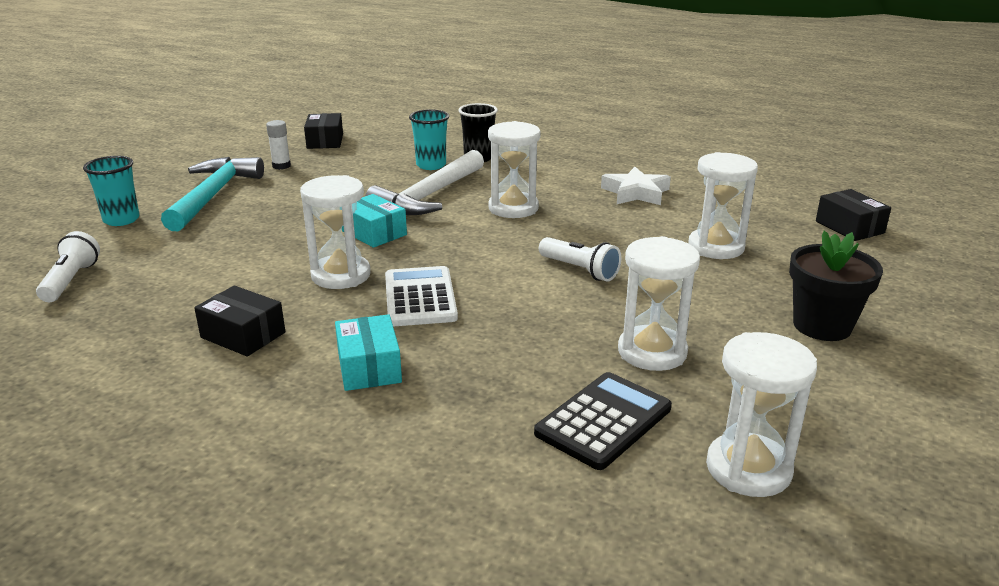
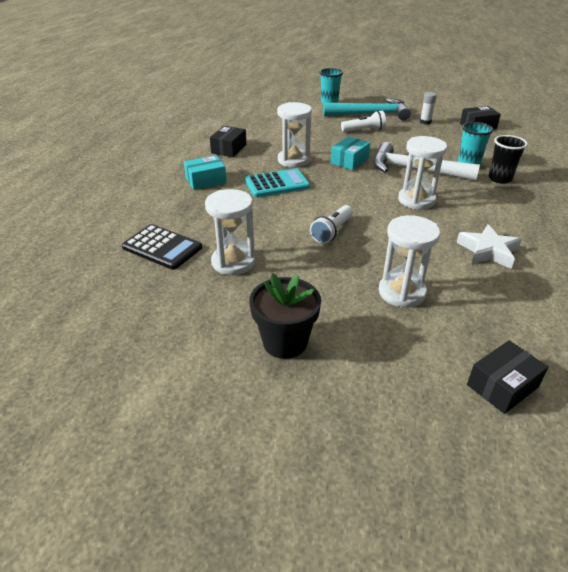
camera: 80 degrees right, 10 degrees up
white flashlight [36,231,100,302] -> white flashlight moved to [341,111,386,132]
white calculator [385,266,458,326] -> turquoise calculator [245,168,310,197]
white hourglass [706,332,817,497] -> none

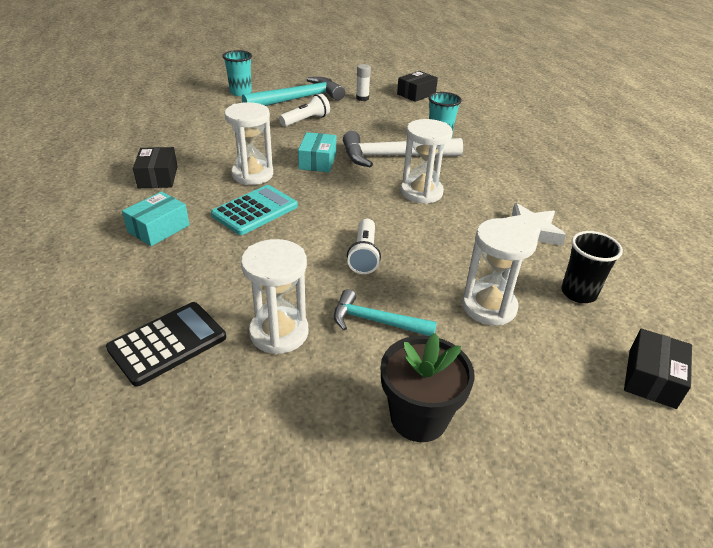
camera: 30 degrees left, 0 degrees up
black calculator [122,224,202,270] -> black calculator turned 45 degrees counterclockwise [106,302,226,387]
black cup [489,135,528,184] -> black cup moved to [561,231,623,303]
none -> turquoise hammer [334,289,437,336]

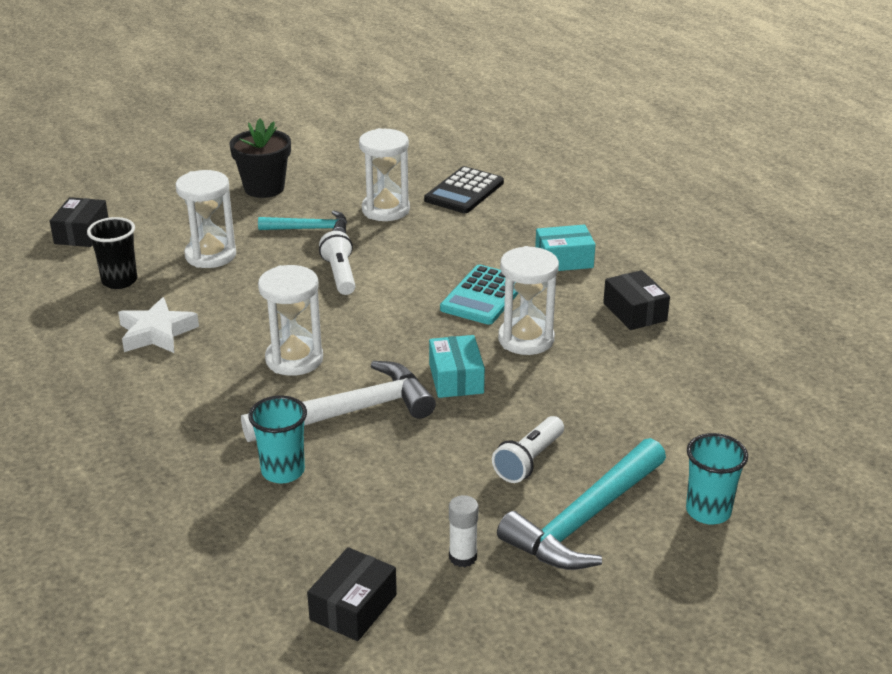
camera: 165 degrees right, 5 degrees down
turquoise box [122,191,190,246] -> turquoise box turned 60 degrees clockwise [535,224,596,271]

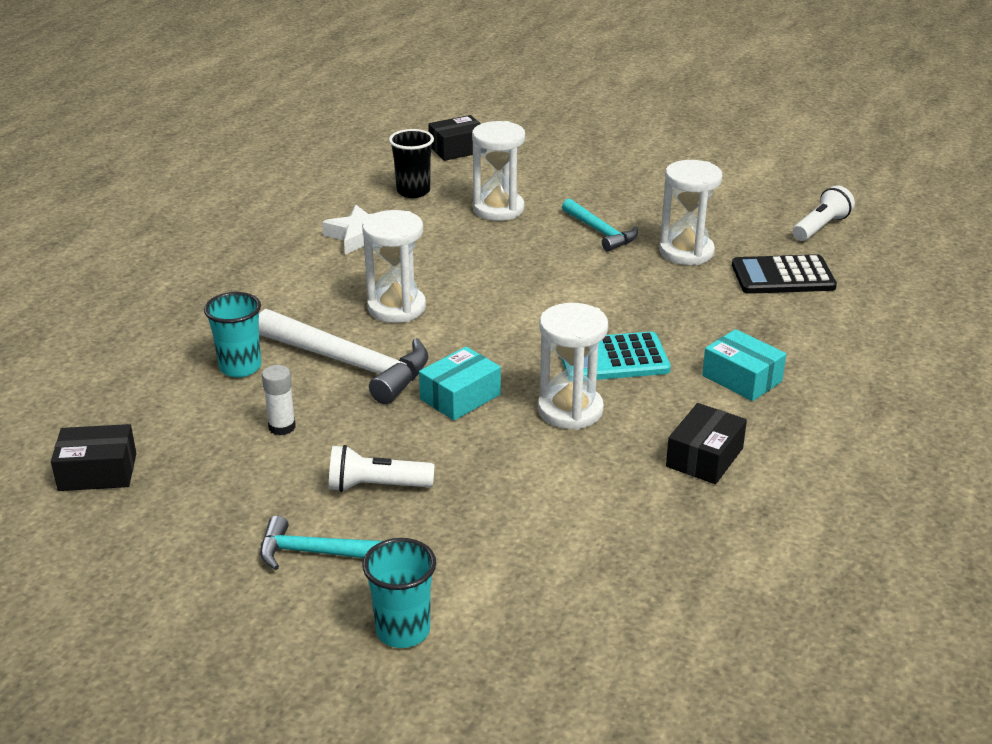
camera: 55 degrees right, 0 degrees up
black flower pot [230,118,291,198] -> none
white flashlight [319,231,355,295] -> white flashlight moved to [793,185,855,241]
white glue stick [449,495,478,567] -> white glue stick moved to [262,365,296,435]
turquoise hammer [497,438,666,570] -> turquoise hammer [260,516,382,570], size x0.59

